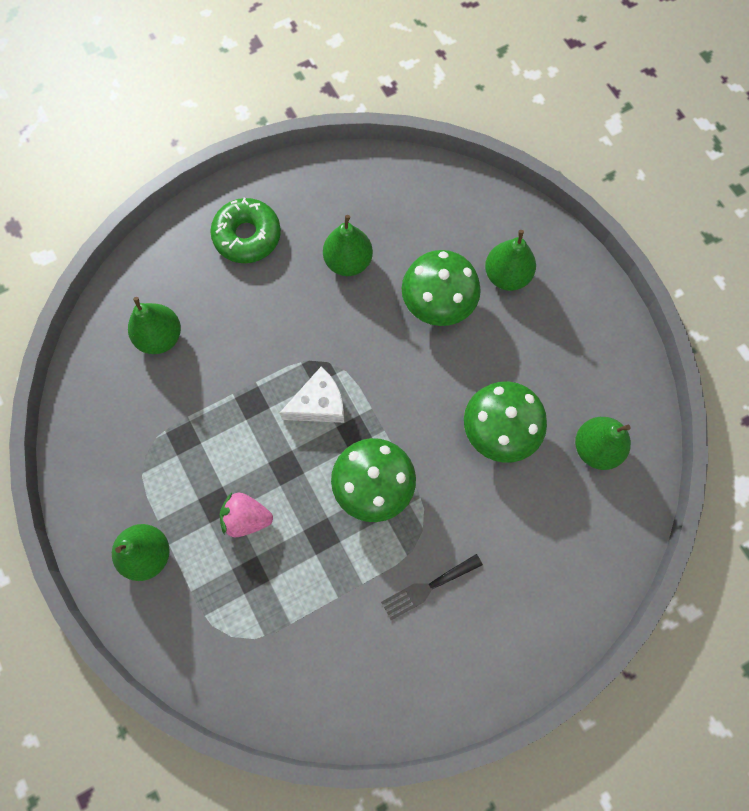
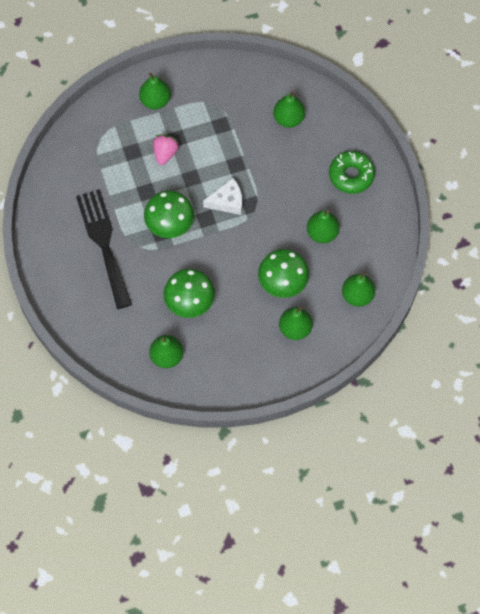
camera: 100 degrees right, 5 degrees down
white cheese [280,367,344,423] -> white cheese turned 90 degrees counterclockwise [203,178,242,215]
black fork [381,554,483,620] -> black fork [76,189,132,309], size x2.06
none -> green pear [342,271,375,307]

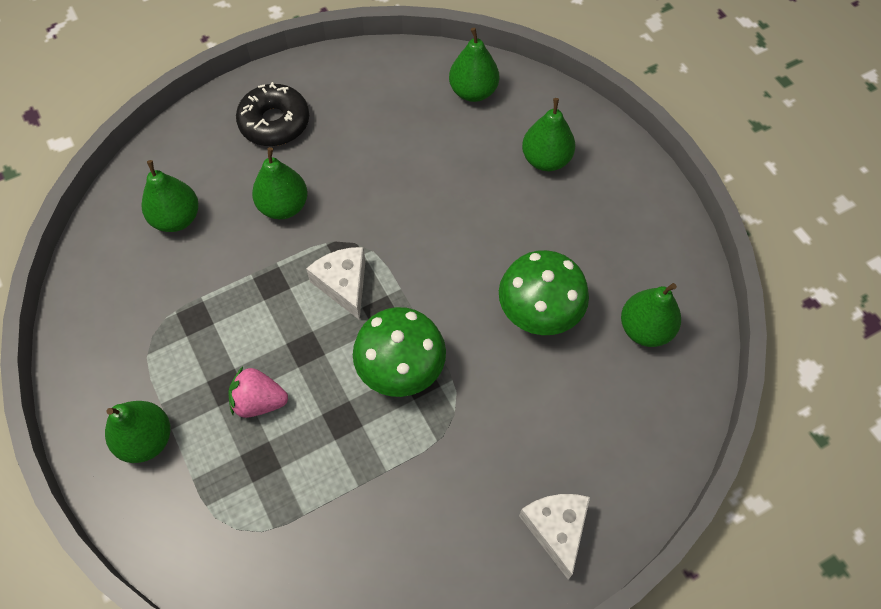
camera: 100 degrees left, 5 degrees down
black fork [76,189,132,309] -> none
green mushroom [258,249,309,298] -> none
green pear [307,210,340,243] -> green pear moved to [252,147,308,219]
green donut [329,151,375,194] -> black donut [236,82,309,146]
none -> white cheese [519,494,590,579]

